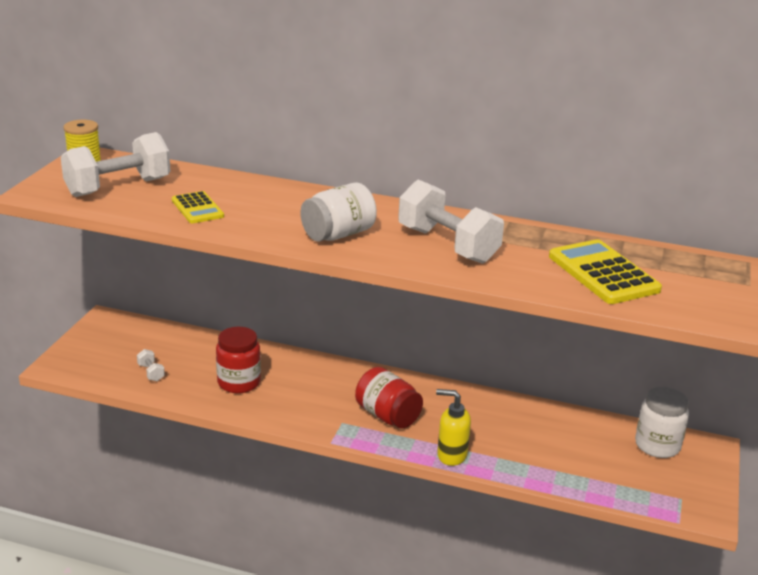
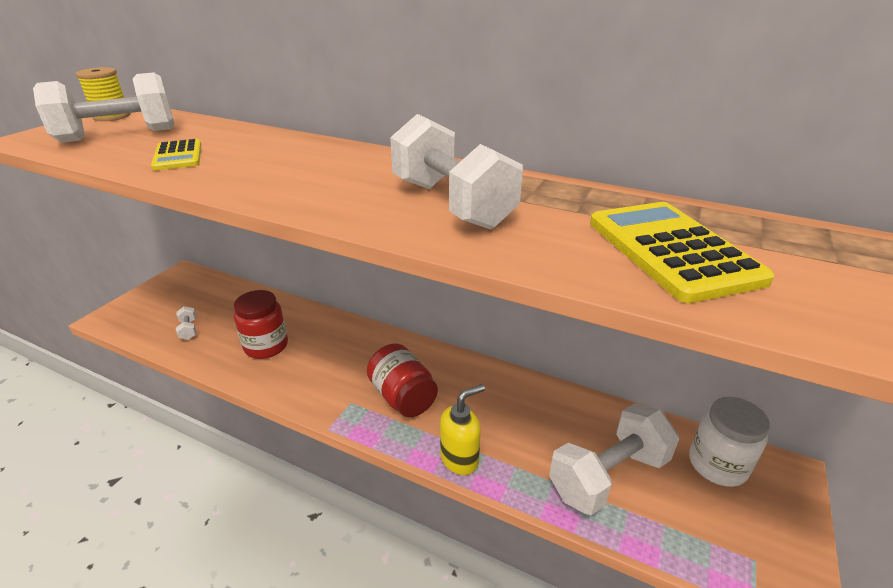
camera: 10 degrees right, 5 degrees up
white jar [301,183,377,242] -> none
yellow soap dispenser [436,389,471,466] -> yellow soap dispenser turned 120 degrees clockwise [440,384,485,475]
none -> white dumbbell [549,403,679,515]

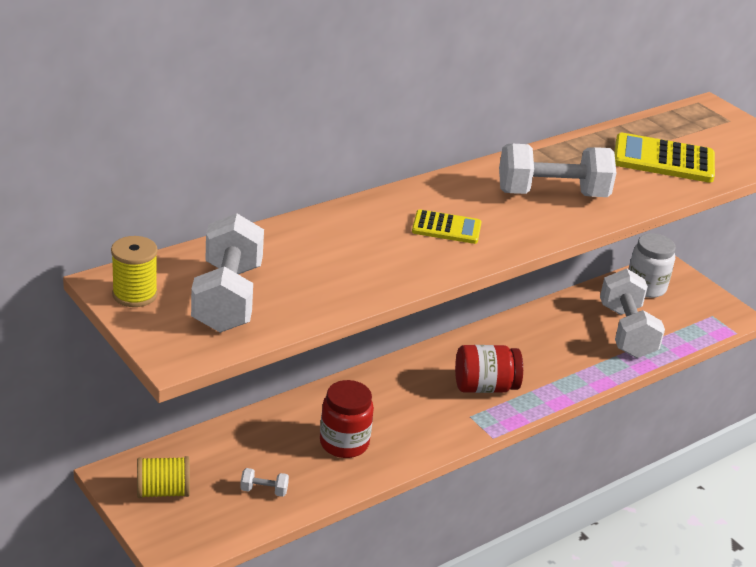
camera: 65 degrees left, 0 degrees up
yellow calculator [151,139,202,170] -> yellow calculator moved to [412,209,482,244]
yellow soap dispenser [440,384,485,475] -> none
none -> yellow spool [137,456,190,498]

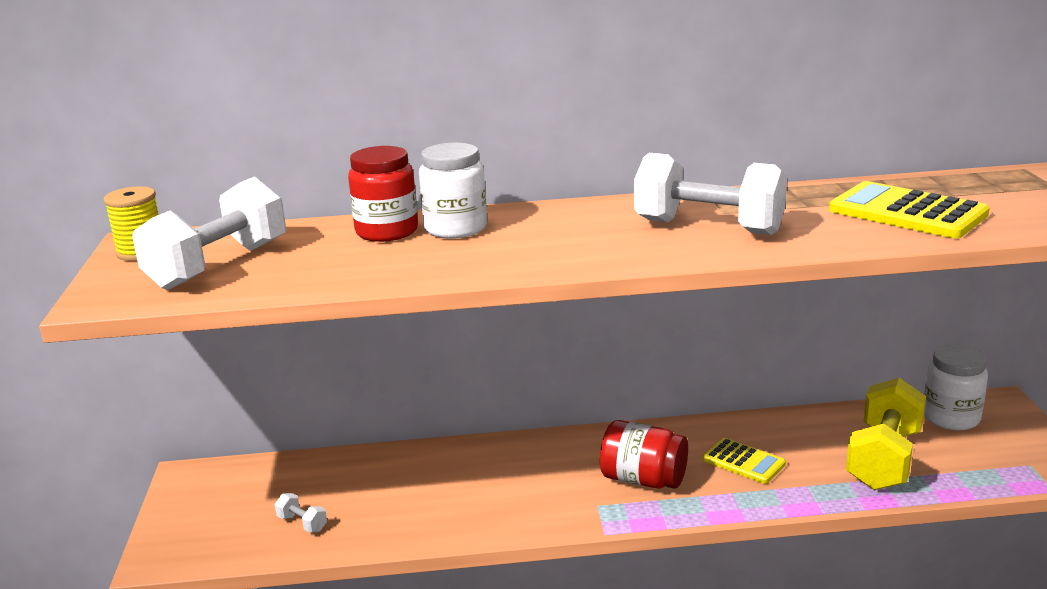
camera: 35 degrees right, 10 degrees down
yellow spool [137,456,190,498] -> none
red jar [320,380,374,458] -> red jar moved to [348,146,418,242]
yellow calculator [412,209,482,244] -> yellow calculator moved to [703,438,786,484]
white dumbbell [600,268,665,358] -> yellow dumbbell [846,378,926,490]
none -> white jar [419,143,487,239]

